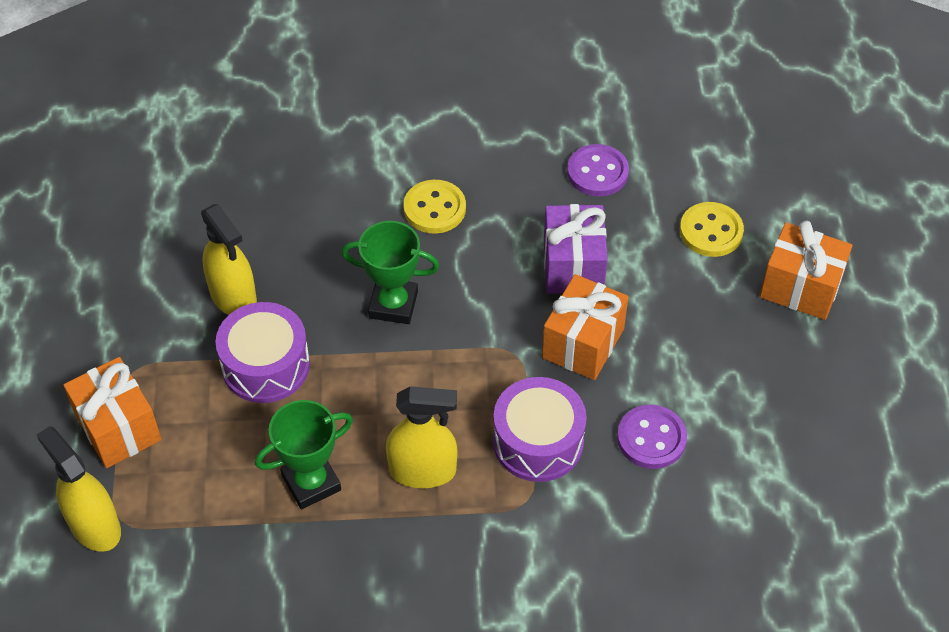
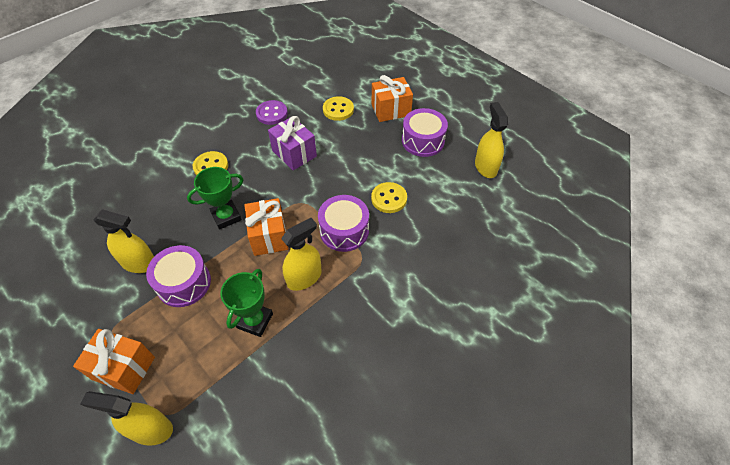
camera: 40 degrees left, 0 degrees up
orange gift [542,274,628,380] -> orange gift moved to [244,198,288,256]
purple button [617,405,687,469] -> yellow button [371,182,407,213]
none -> purple drum [402,108,448,157]
none -> yellow spray bottle [475,102,508,178]

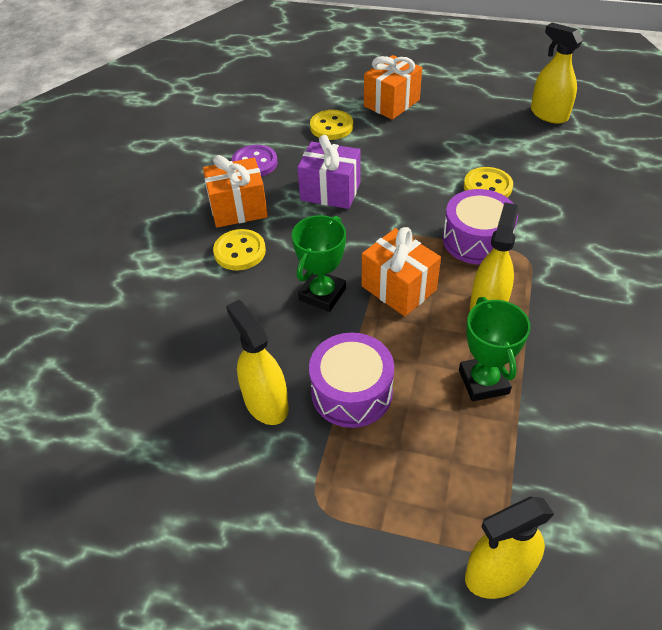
camera: 30 degrees left, 5 degrees down
orange gift [73,329,155,394] -> orange gift moved to [203,155,268,228]
yellow spray bottle [93,209,154,273] -> yellow spray bottle turned 105 degrees counterclockwise [226,300,289,425]
purple drum [402,108,448,157] -> none

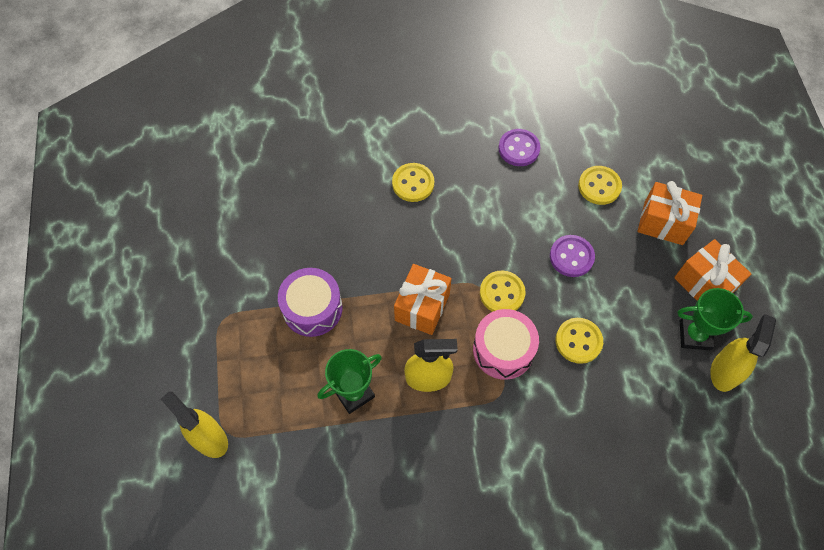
camera: 65 degrees right, 15 degrees up
orange gift [203,155,268,228] -> orange gift moved to [674,239,751,301]
yellow spray bottle [226,300,289,425] -> none
green trophy [292,215,346,312] -> green trophy moved to [678,288,753,350]
purple gift [297,135,361,209] -> none
purple drum [443,189,518,264] -> pink drum [473,309,539,380]
none -> yellow button [480,270,526,312]
none -> purple button [550,235,595,277]

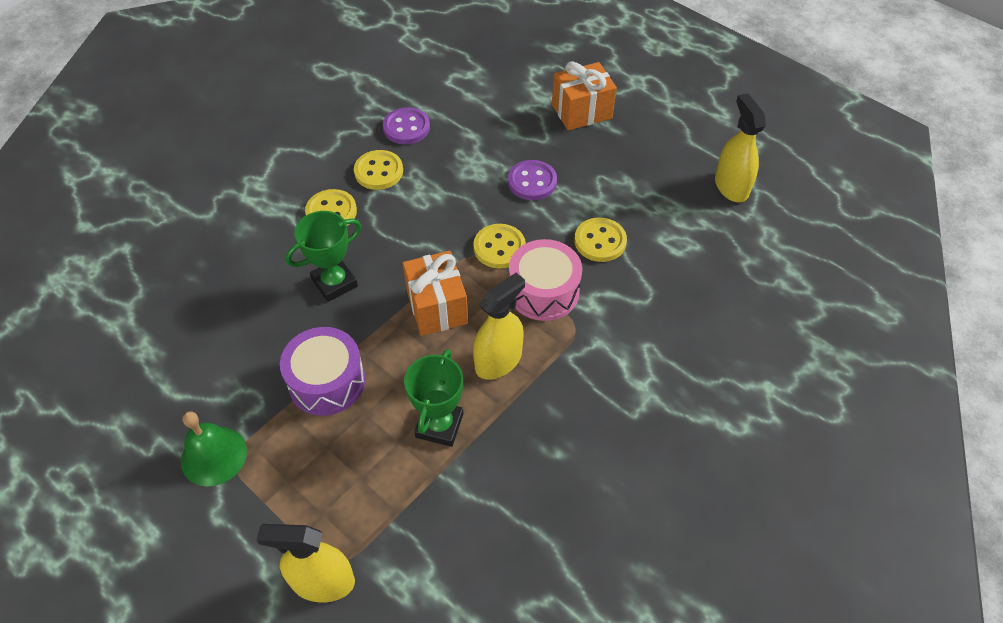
camera: 40 degrees left, 10 degrees down
yellow button [578,166,622,205] -> yellow button moved to [354,150,403,190]
orange gift [674,239,751,301] -> none
green trophy [678,288,753,350] -> green trophy moved to [286,211,361,302]
none -> green bell [181,411,247,487]

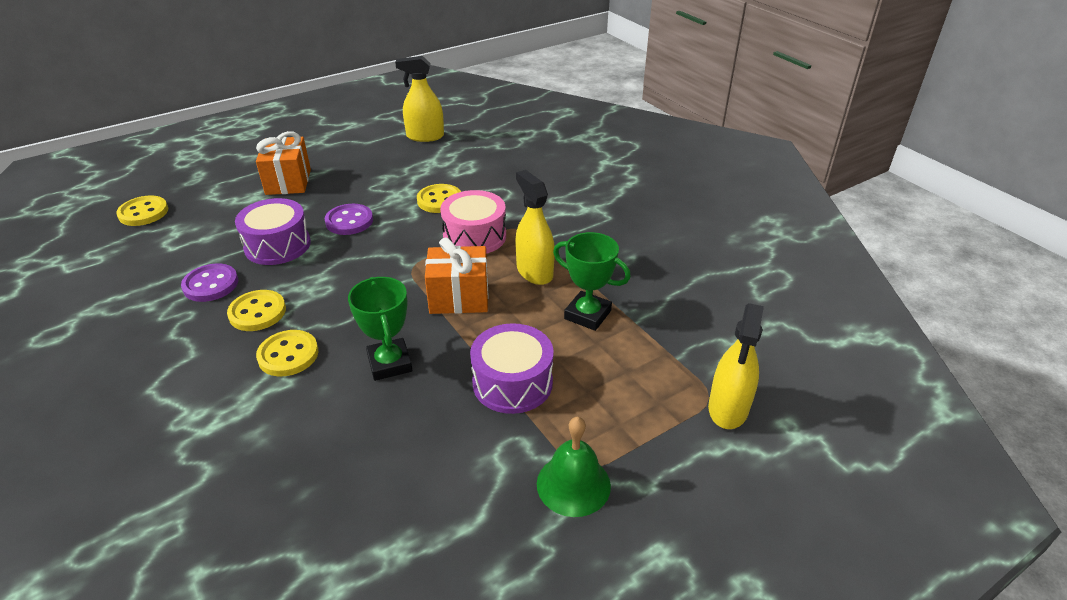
camera: 75 degrees left, 15 degrees down
yellow button [473,224,526,269] -> yellow button moved to [116,195,168,226]
none -> purple drum [235,198,311,265]

